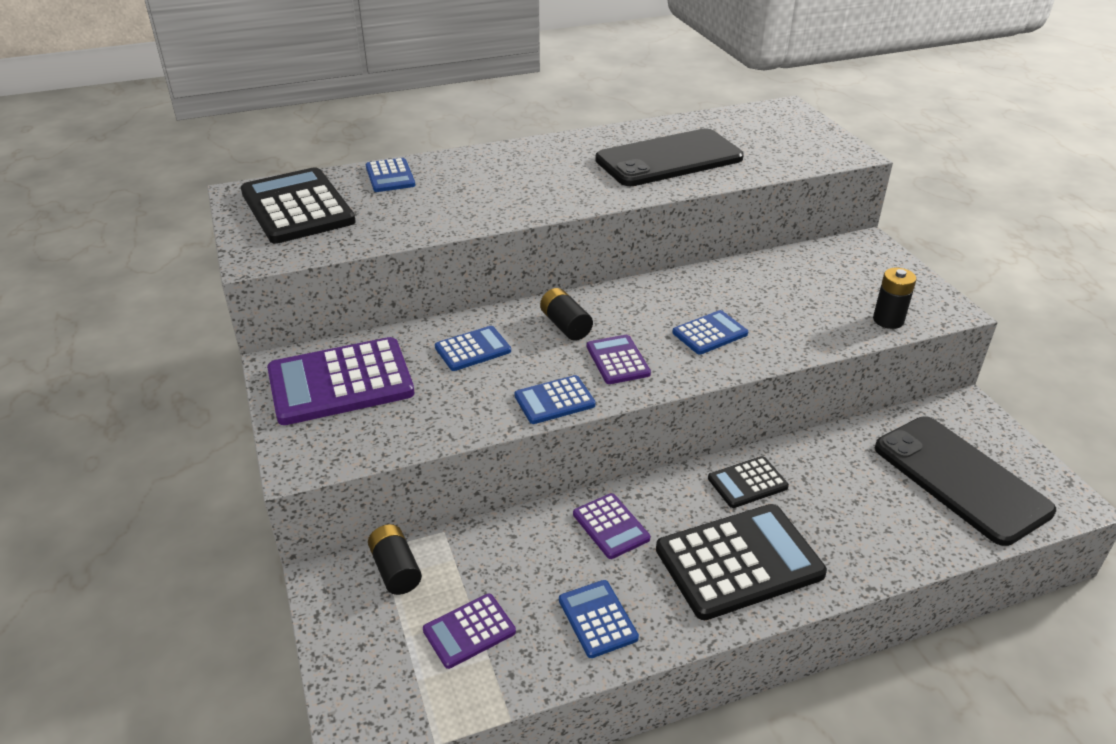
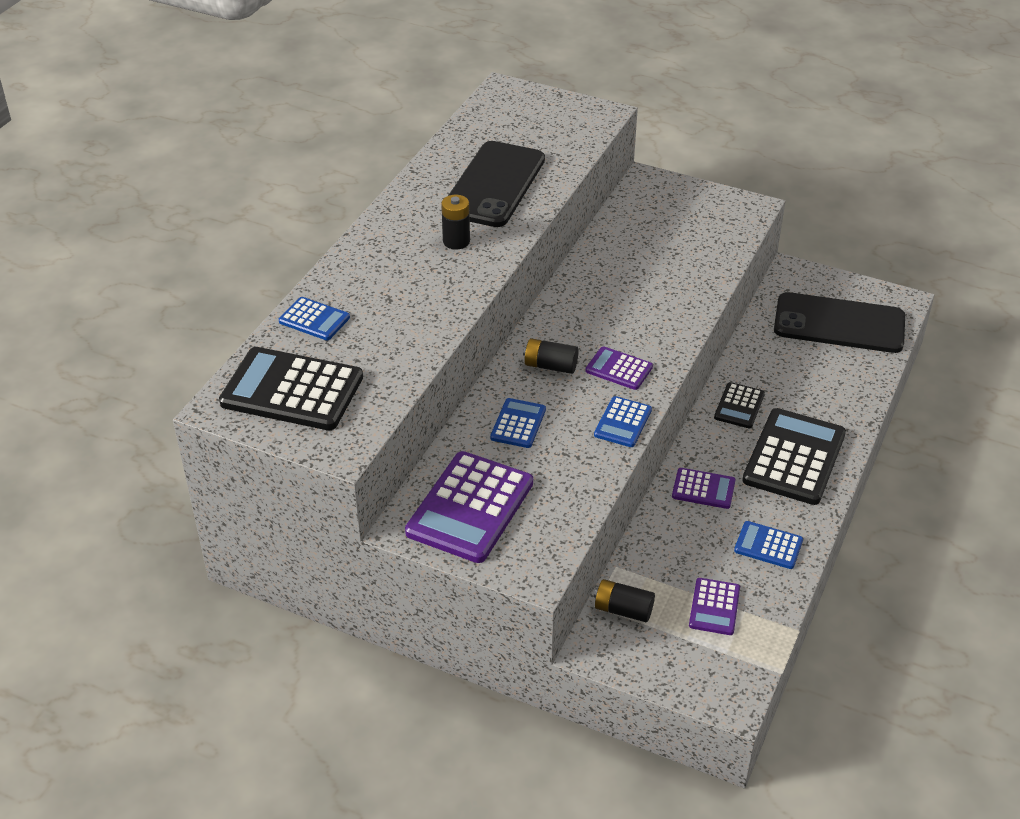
camera: 45 degrees left, 5 degrees up
blue calculator [672,310,748,355] -> none
black battery [873,268,916,329] -> black battery moved to [441,195,470,250]

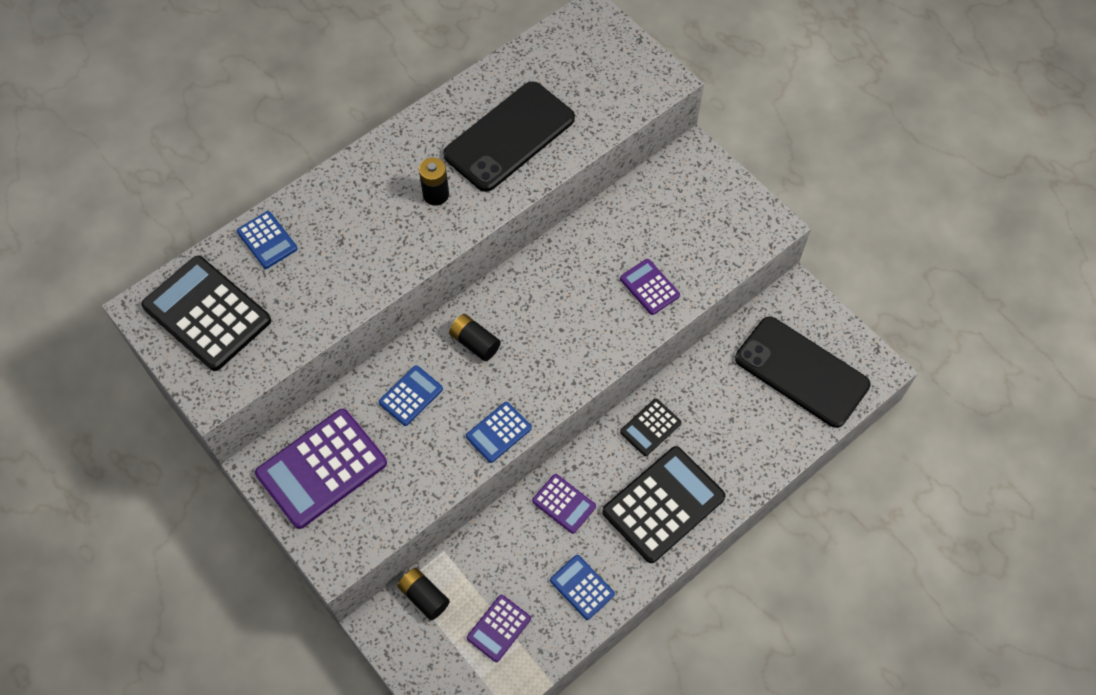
camera: 25 degrees right, 20 degrees up
purple calculator [585,346,653,390] -> purple calculator moved to [620,259,680,315]

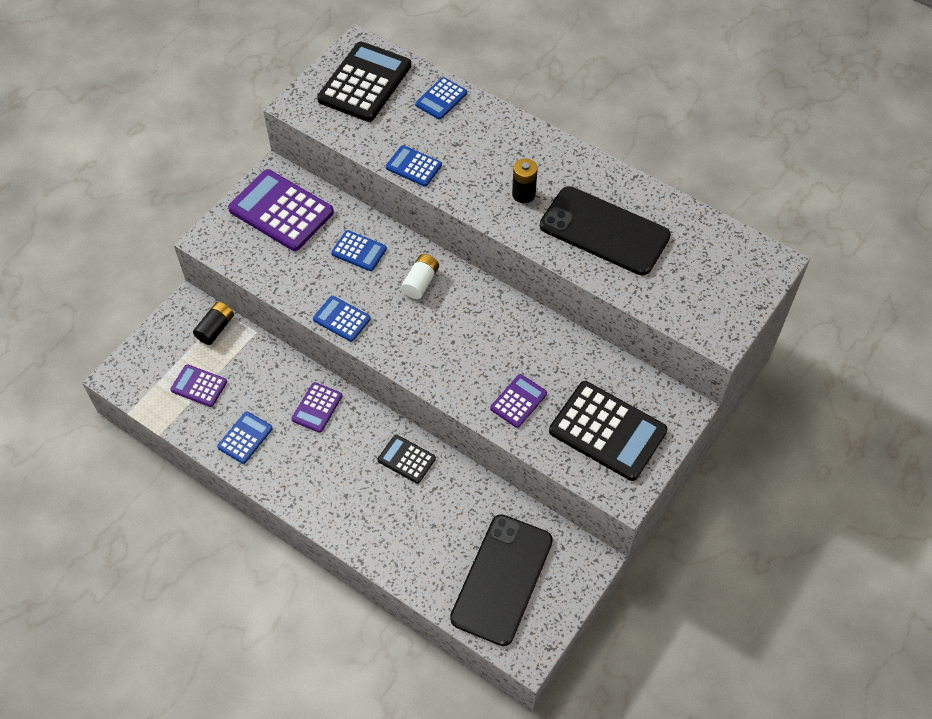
camera: 75 degrees right, 5 degrees down
black battery [449,314,501,361] -> white battery [401,254,439,299]
black calculator [602,446,726,563] -> black calculator moved to [549,381,668,481]
none -> blue calculator [386,145,442,187]

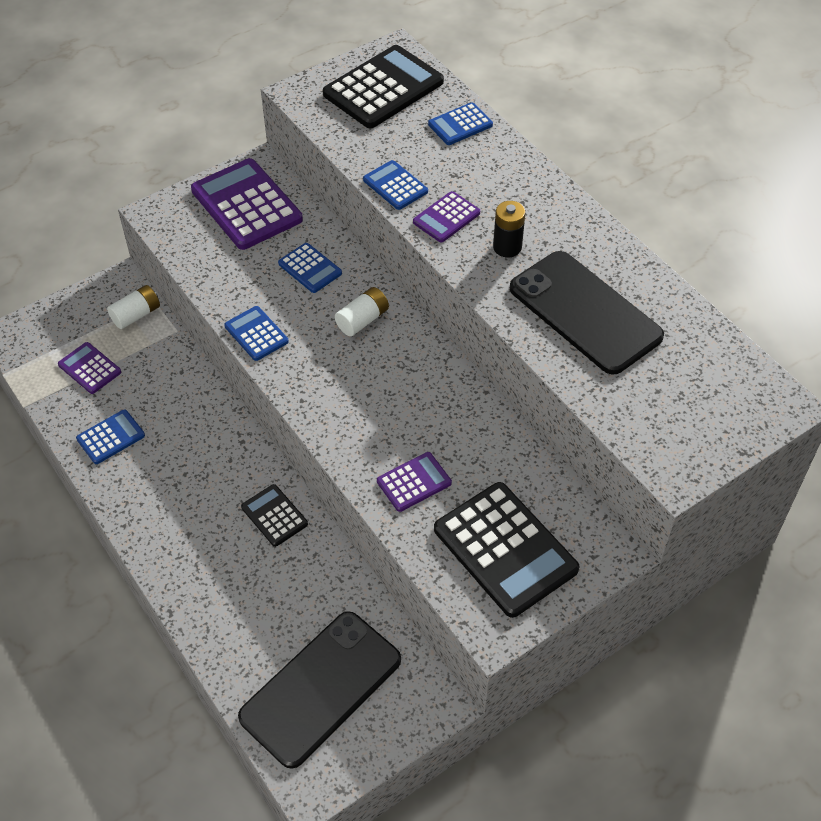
camera: 20 degrees right, 5 degrees down
black battery [193,302,234,345] -> white battery [107,285,160,329]
purple calculator [291,382,342,433] -> purple calculator moved to [413,191,480,242]

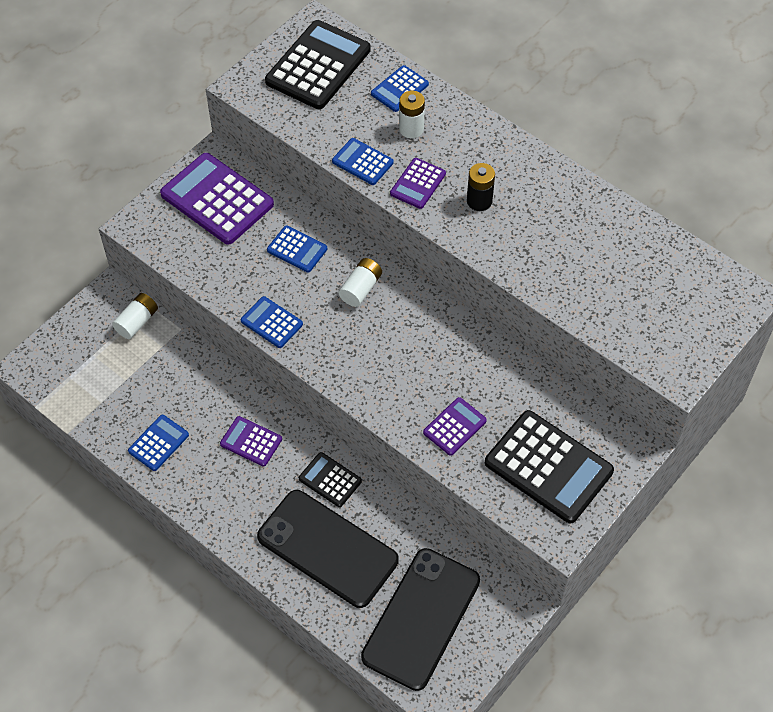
camera: 15 degrees left, 5 degrees up
purple calculator [58,342,121,394] -> purple calculator moved to [220,416,282,467]
black phone [510,251,664,375] -> black phone moved to [257,490,399,608]
none -> white battery [399,91,425,138]

